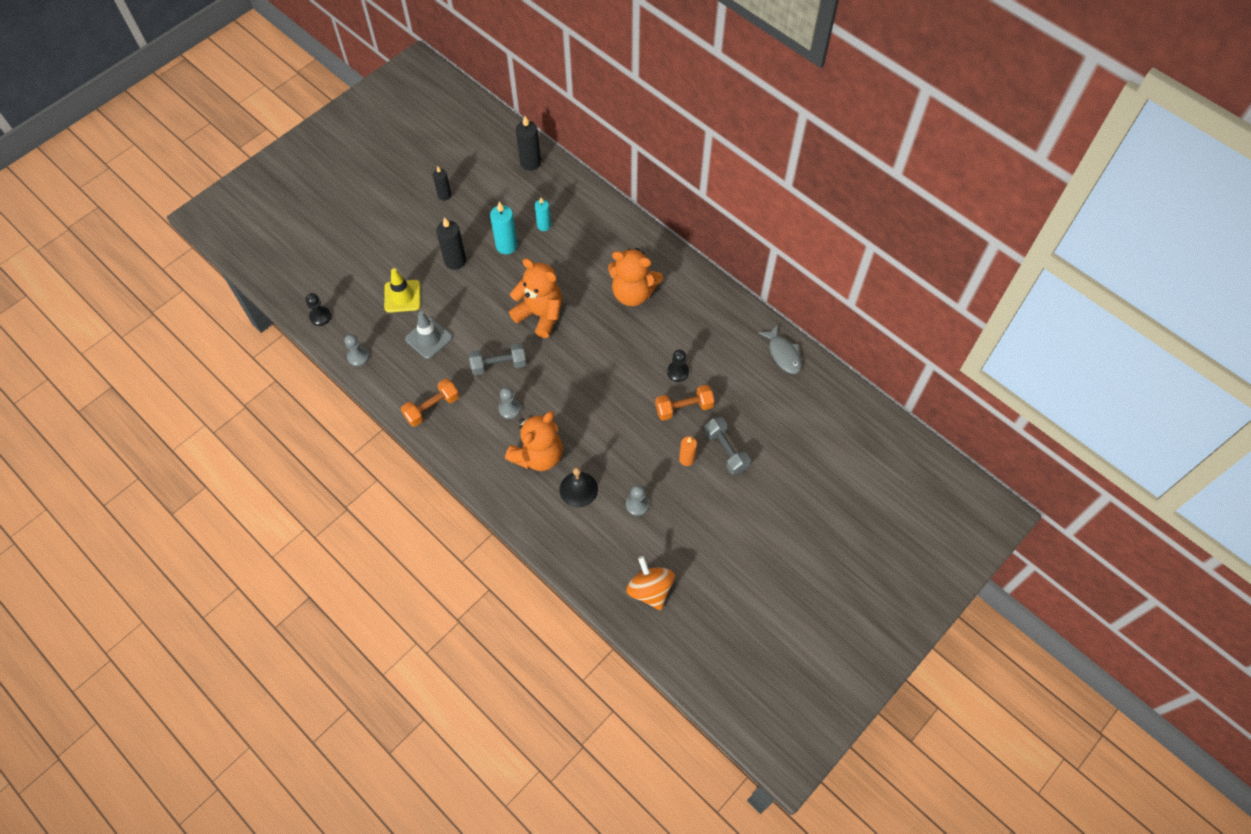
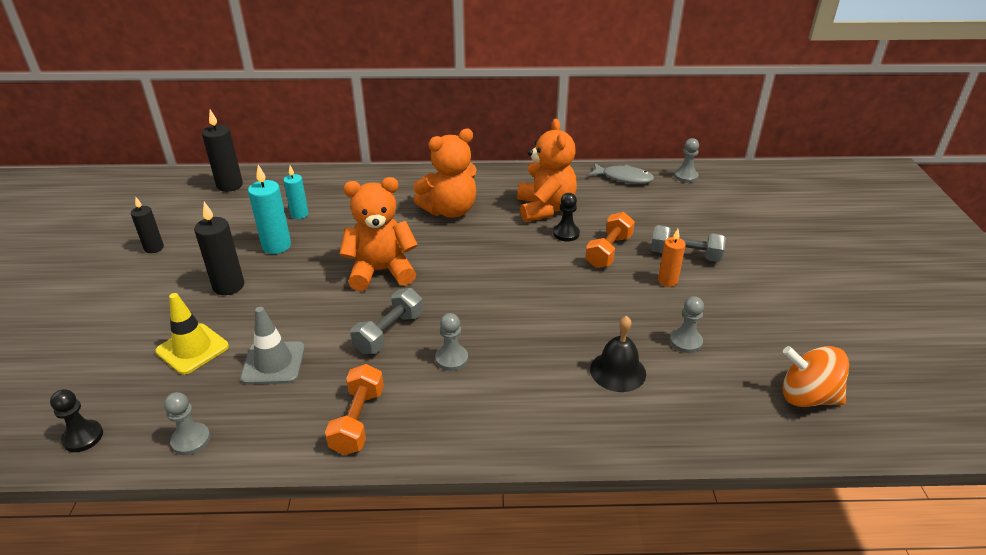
camera: 45 degrees left, 25 degrees down
orange teddy bear [505,411,563,471] -> orange teddy bear moved to [517,119,577,222]
none -> grey pawn [674,138,699,183]

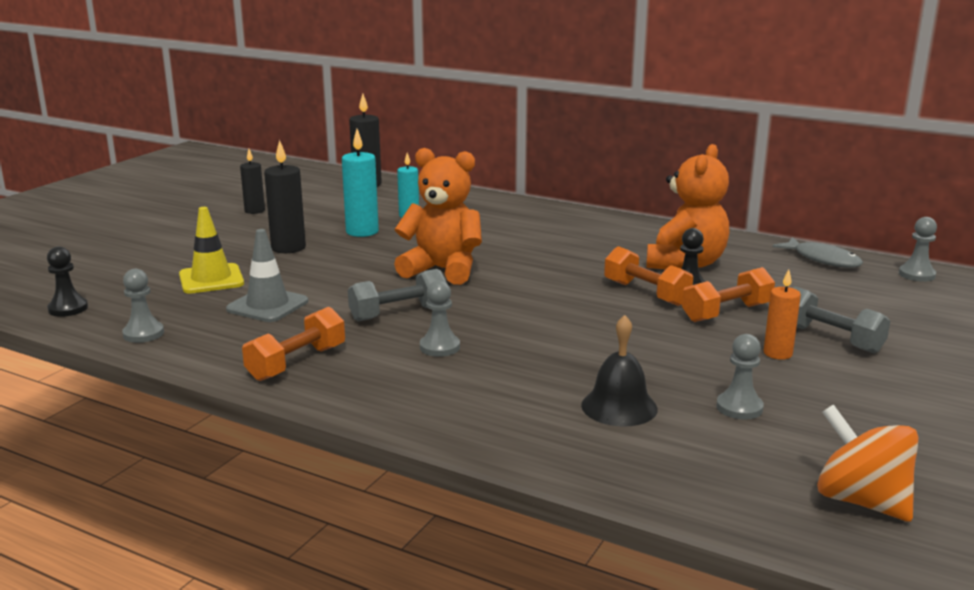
camera: 30 degrees right, 15 degrees down
orange teddy bear [413,129,477,218] -> none
none -> orange dumbbell [604,246,693,306]

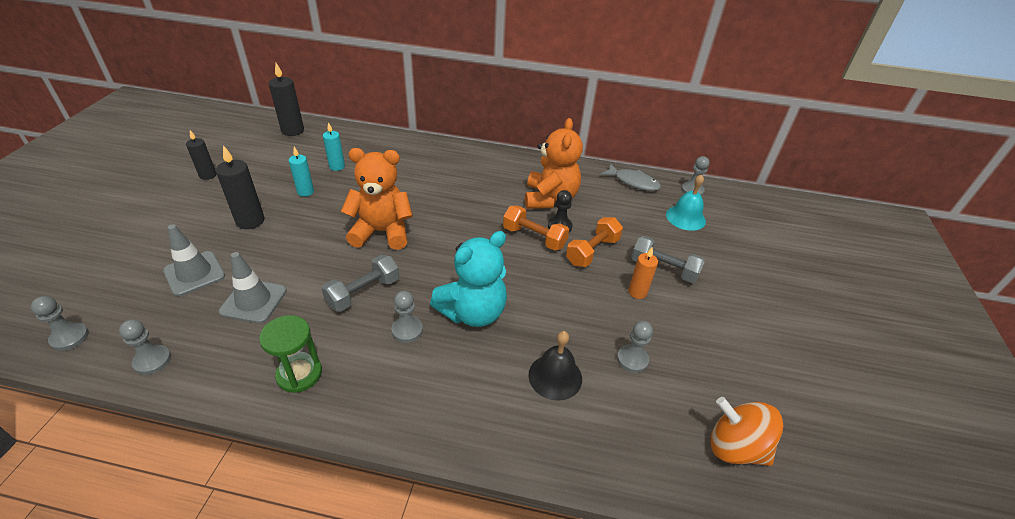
camera: 20 degrees left, 20 degrees up
black pawn [47,246,88,317] -> grey pawn [31,296,89,351]
yellow traffic cone [179,207,244,294] -> grey traffic cone [163,224,225,296]
orange dumbbell [242,307,345,381] -> green hourglass [259,315,322,393]
turquoise candle [342,129,379,237] -> turquoise candle [289,146,314,197], size x0.65
none -> turquoise teddy bear [430,231,507,327]
none -> turquoise bell [666,174,706,231]

